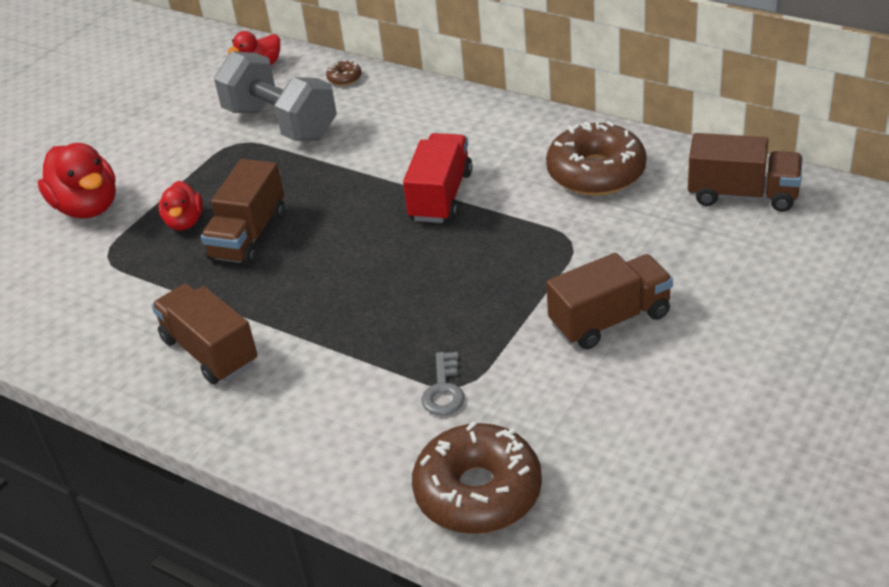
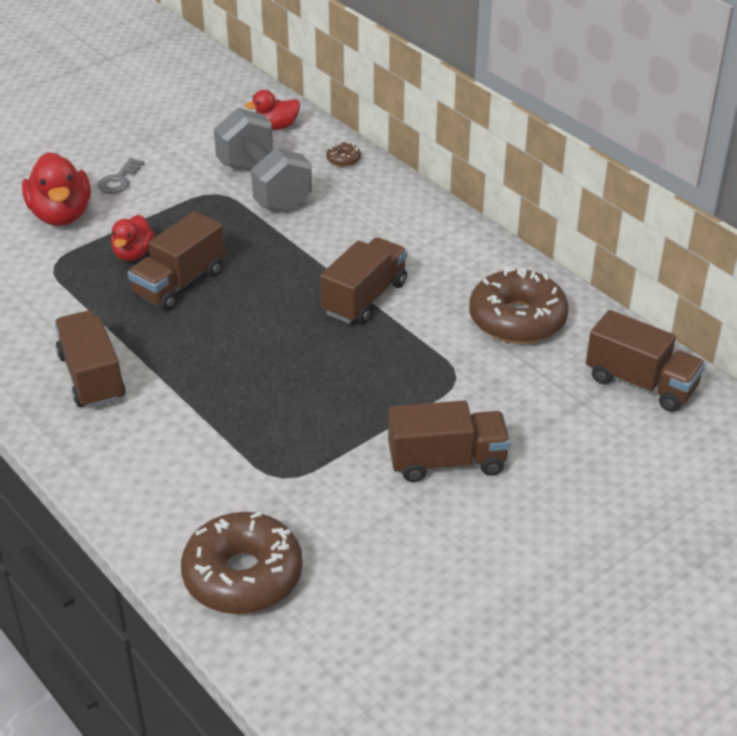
camera: 15 degrees right, 0 degrees up
red truck [403,133,472,223] -> brown truck [320,237,407,324]
grey key [421,352,464,415] -> grey key moved to [97,158,145,194]

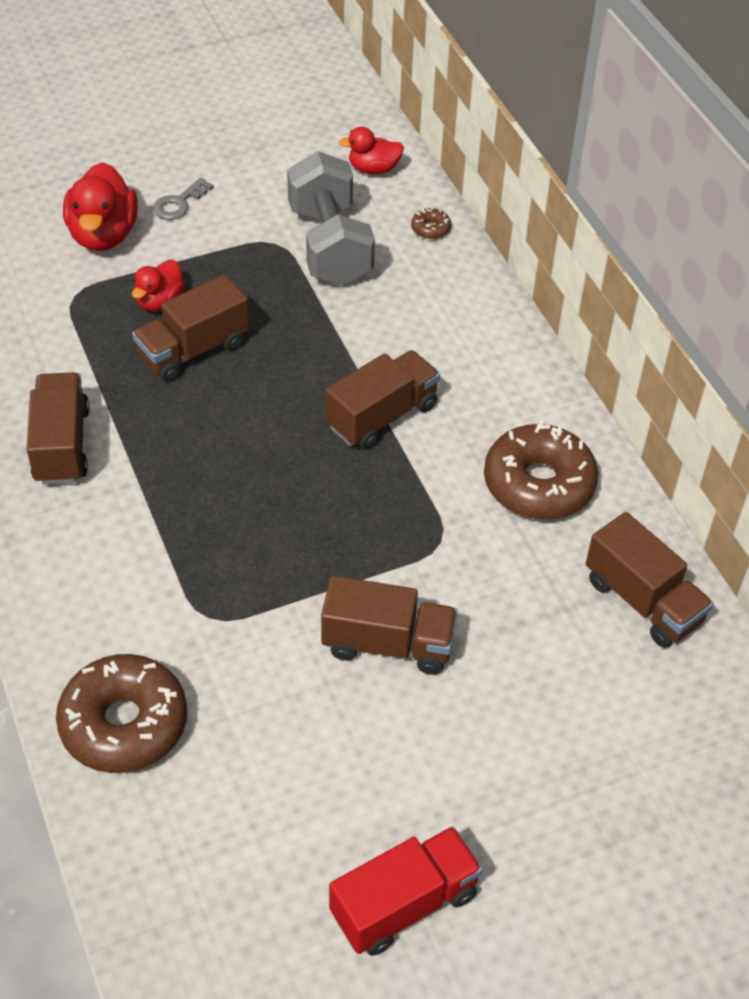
camera: 15 degrees right, 10 degrees up
none -> red truck [329,826,483,956]

